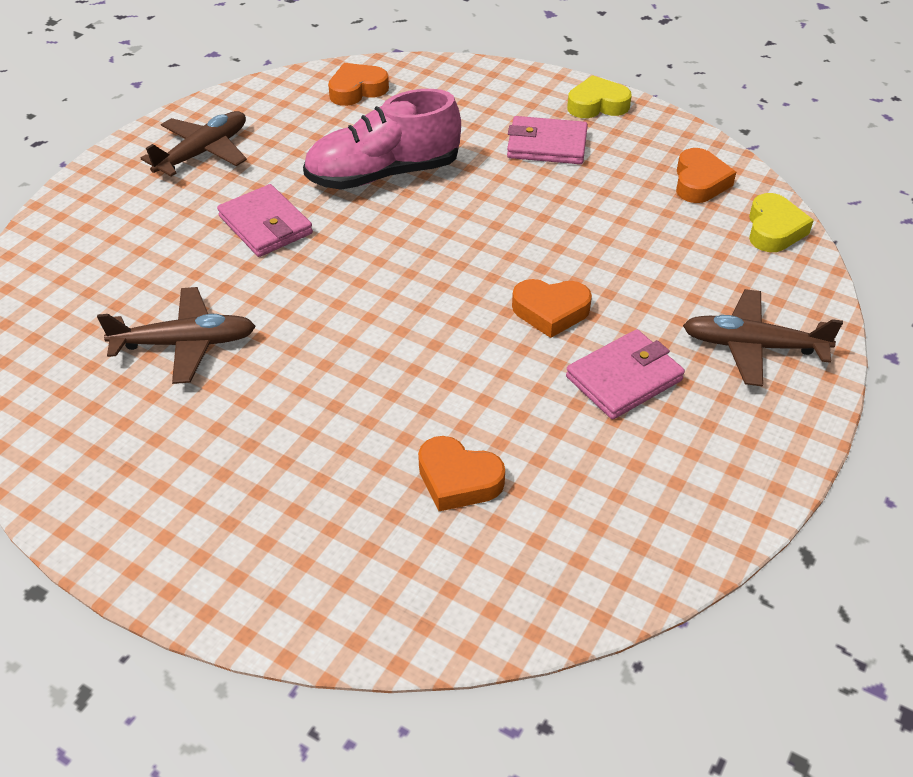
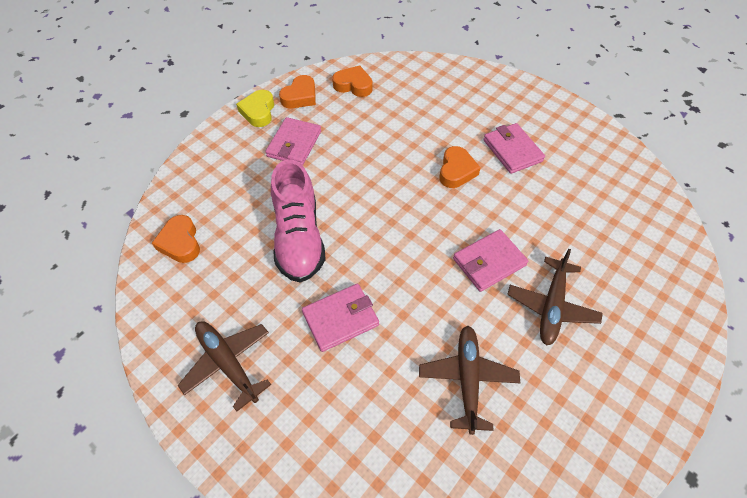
camera: 80 degrees left, 10 degrees up
orange heart [418,436,505,511] -> orange heart moved to [279,75,316,109]
brown plane [683,289,843,387] -> brown plane moved to [507,249,603,346]
yellow heart [749,193,814,252] -> none
none -> pink wallet [453,229,528,292]

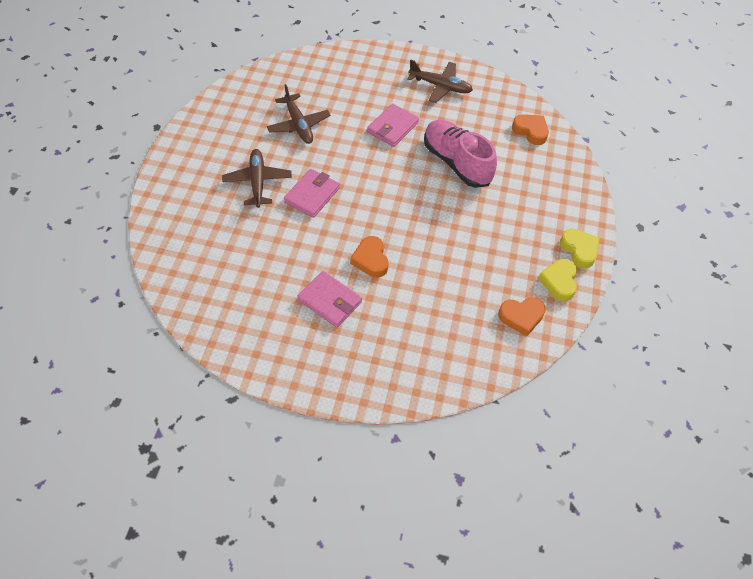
camera: 150 degrees right, 0 degrees up
pink wallet [265,117,321,165] -> none
orange heart [279,75,316,109] -> yellow heart [538,259,577,301]

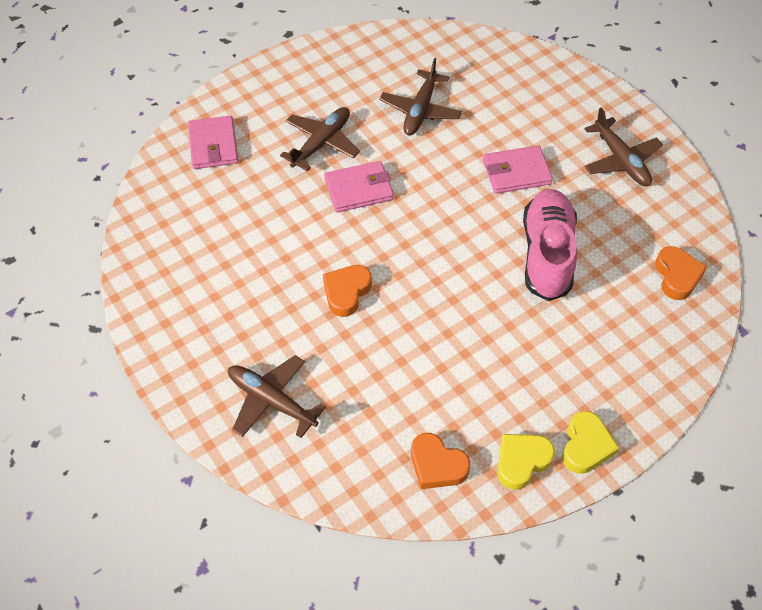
camera: 45 degrees right, 0 degrees up
pink wallet [297,271,362,328] -> pink wallet moved to [188,116,238,169]
none -> brown plane [228,355,326,438]

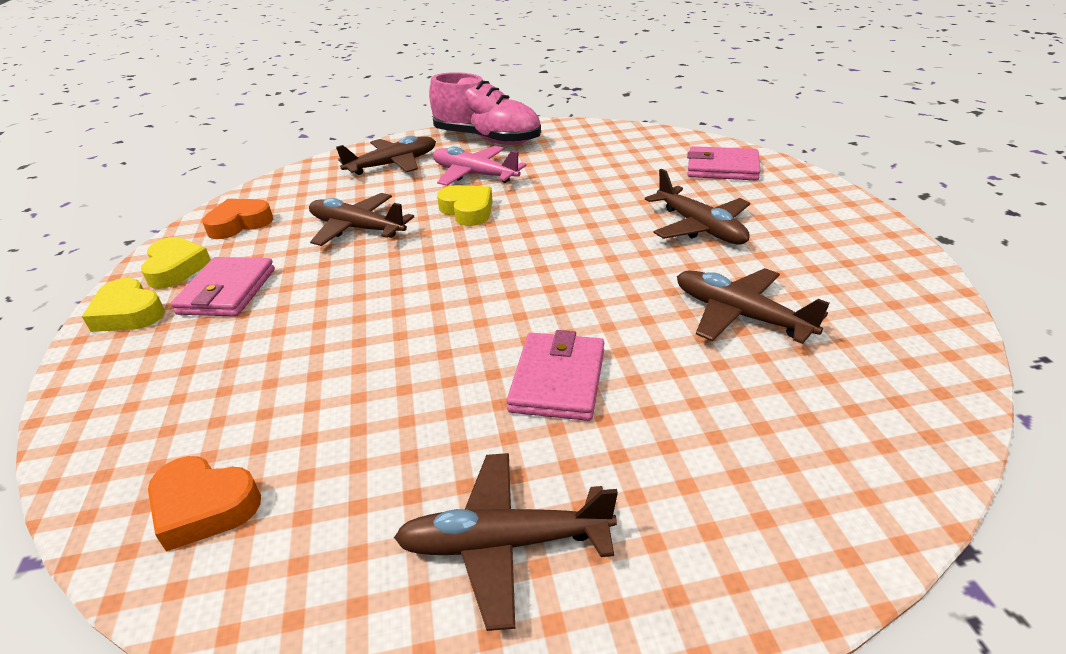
camera: 115 degrees right, 20 degrees down
orange heart [323,265,372,317] -> yellow heart [437,185,493,226]
pink wallet [324,161,394,213] -> pink wallet moved to [171,257,275,317]
pink shoe [523,189,577,301] -> pink shoe moved to [429,72,541,145]
none -> brown plane [309,193,414,246]
none -> pink plane [433,146,527,186]

